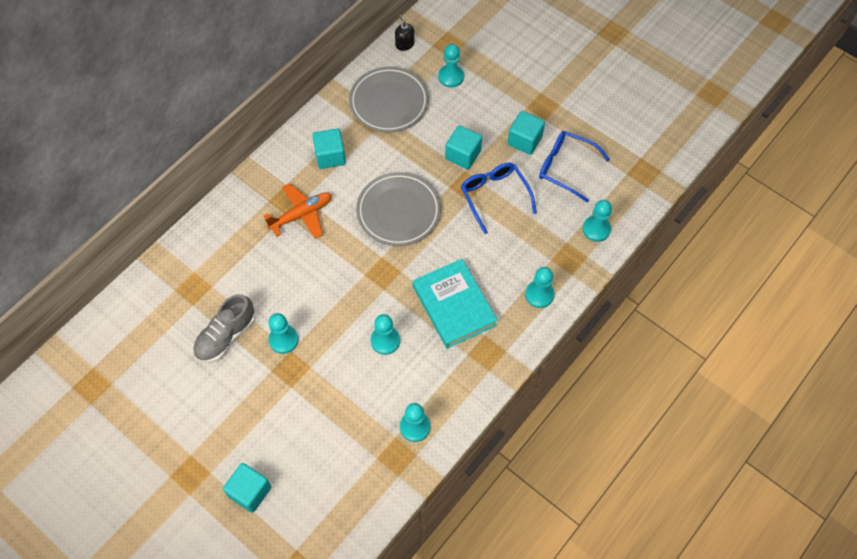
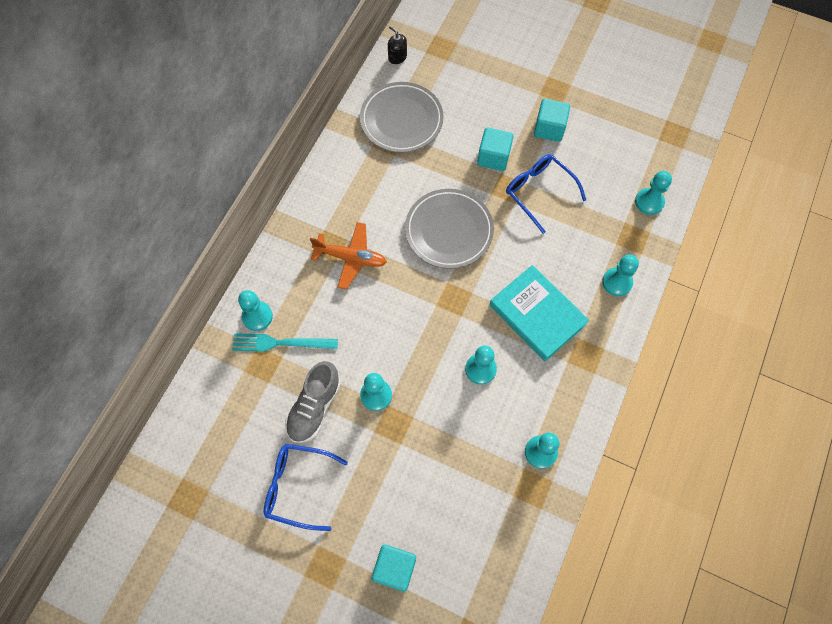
camera: 15 degrees left, 5 degrees up
orange plane [264,183,332,239] -> orange plane turned 60 degrees clockwise [310,222,387,290]
turquoise cube [312,129,346,169] -> none
turquoise pawn [438,44,464,88] -> turquoise pawn moved to [238,290,273,331]
blue glasses [539,131,610,202] -> blue glasses moved to [264,444,348,531]
none -> turquoise fork [232,333,338,352]

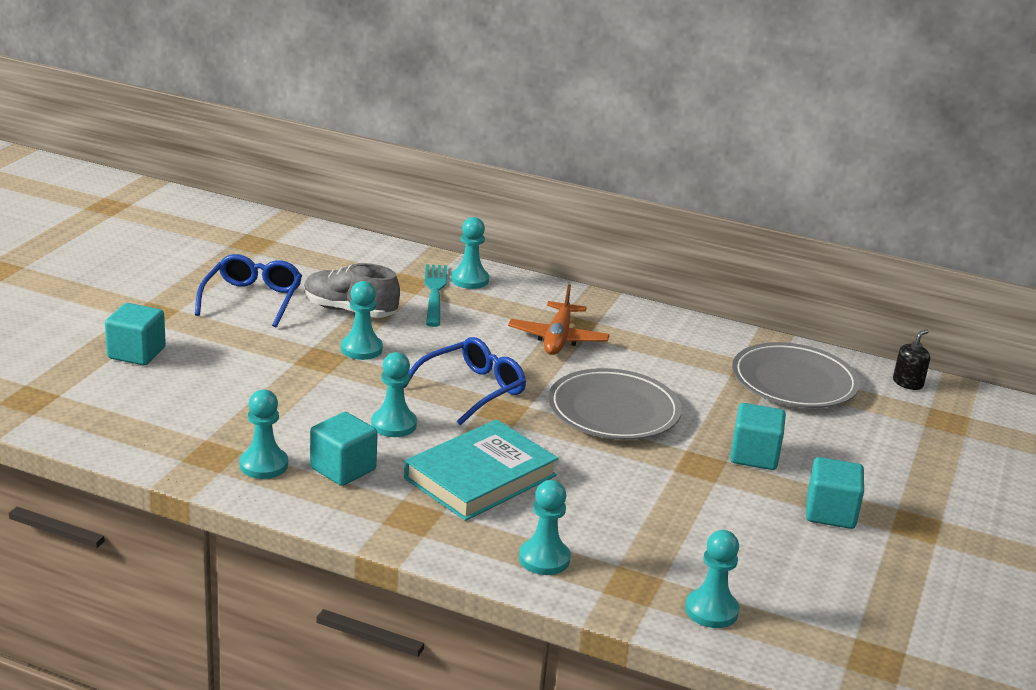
camera: 85 degrees right, 40 degrees down
blue glasses [506,154,586,234] -> blue glasses moved to [404,337,526,425]
none -> turquoise cube [310,412,378,486]

